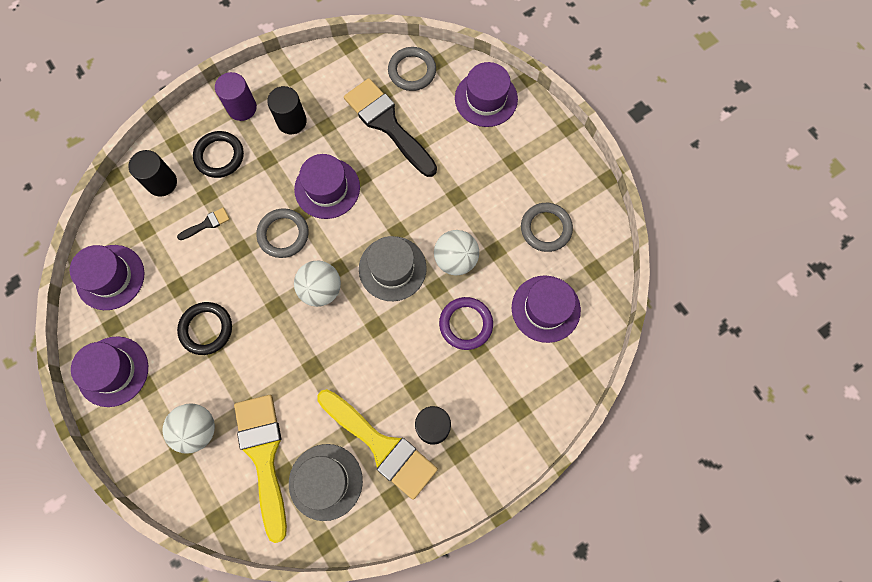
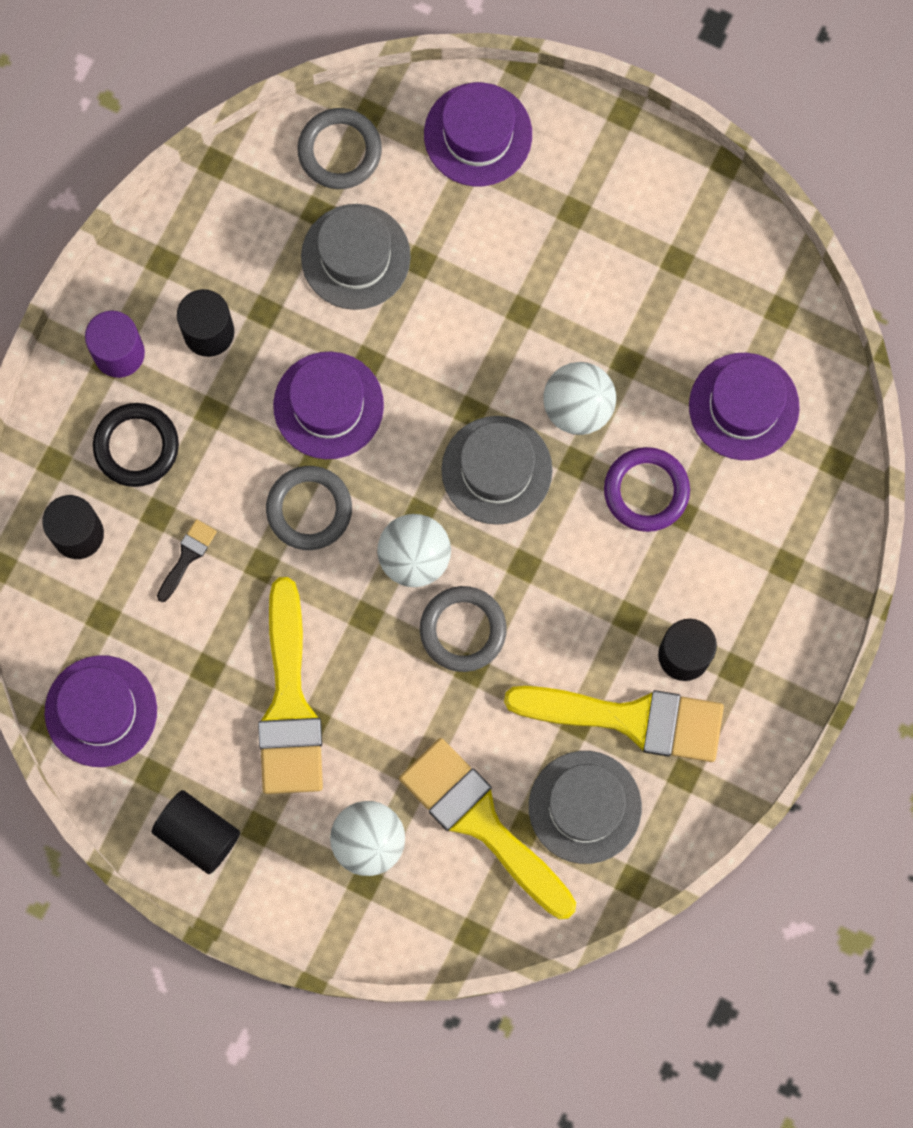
camera: 30 degrees left, 5 degrees up
purple hat [71,336,148,407] -> black cylinder [152,790,240,874]
black ring [177,302,232,355] -> yellow brush [258,577,323,794]
black brush [344,78,437,177] -> grey hat [301,204,411,310]
grey ring [521,203,573,252] -> grey ring moved to [420,586,507,672]

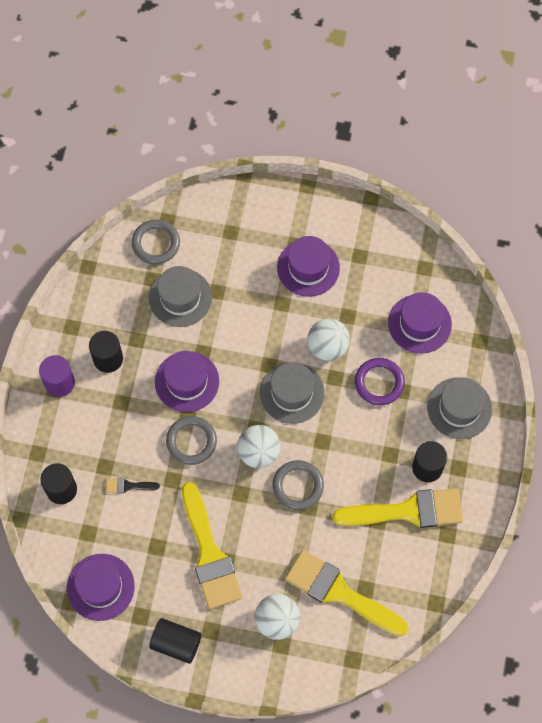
camera: 15 degrees left, 10 degrees down
black ring [93,403,179,487] -> none
black brush [157,519,217,602] -> black brush turned 105 degrees counterclockwise [106,478,160,493]
purple hat [424,82,532,186] -> purple hat moved to [277,236,340,297]
grey hat [529,751,642,864] -> grey hat moved to [427,377,492,439]

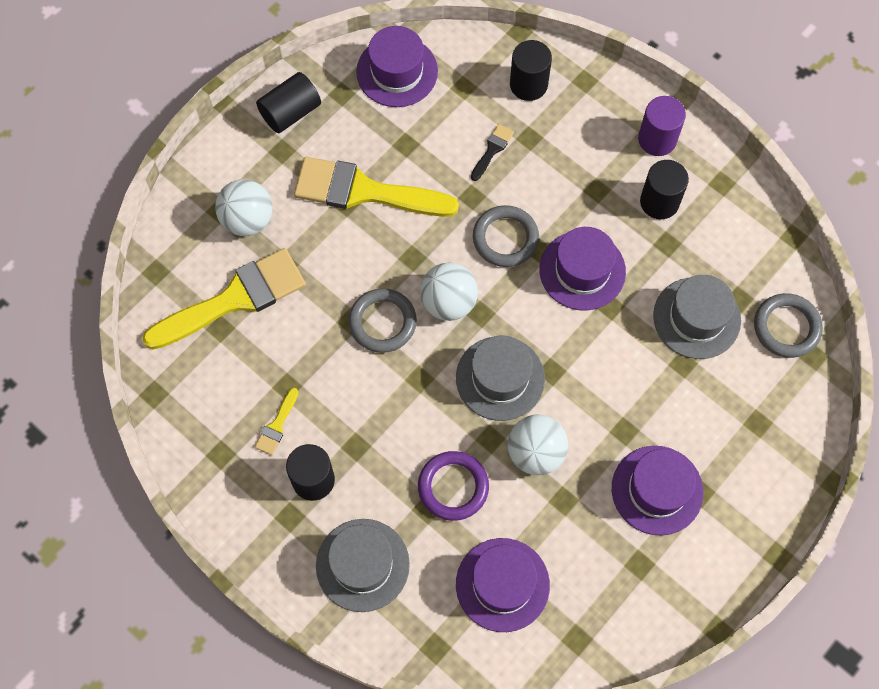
camera: 120 degrees right, 0 degrees up
yellow brush [332,488,463,528] -> yellow brush [255,388,299,455], size x0.42

